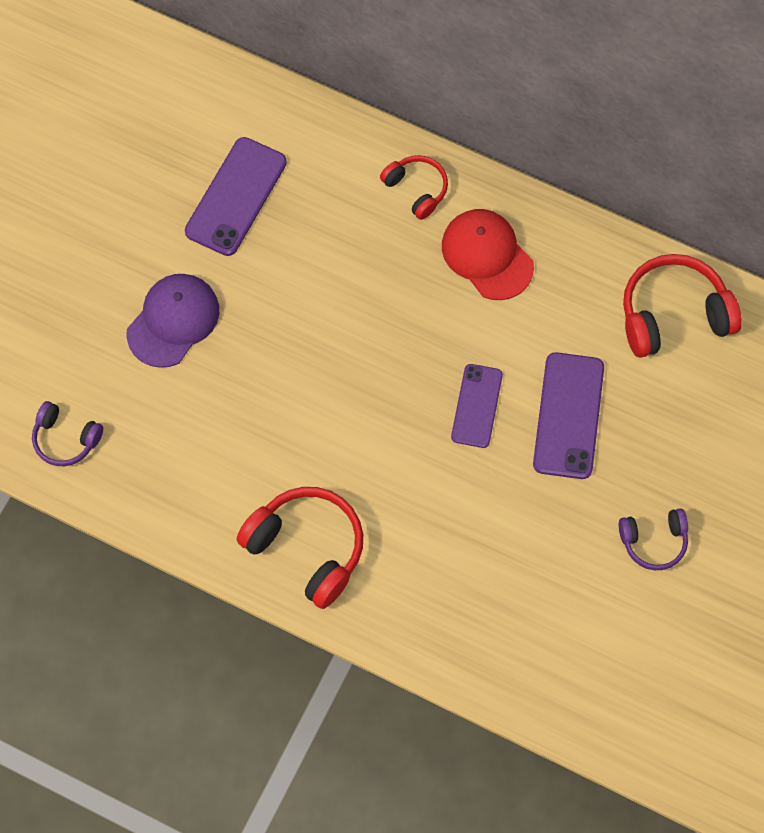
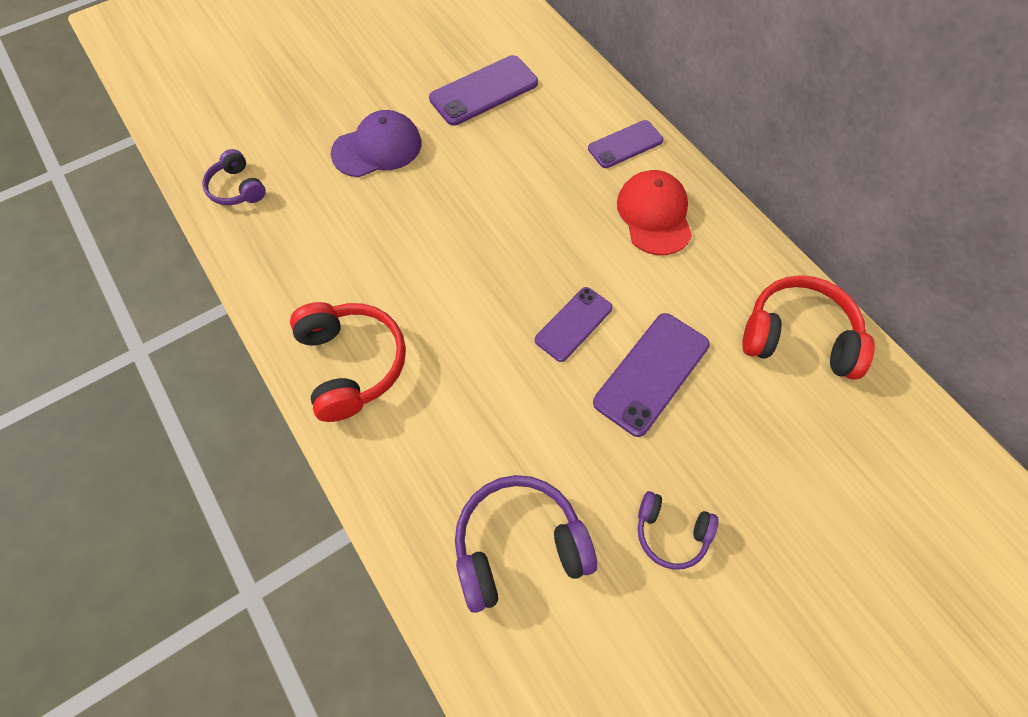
camera: 30 degrees right, 5 degrees down
red headphones [380,155,448,220] -> purple phone [588,120,663,168]
none -> purple headphones [455,475,597,613]

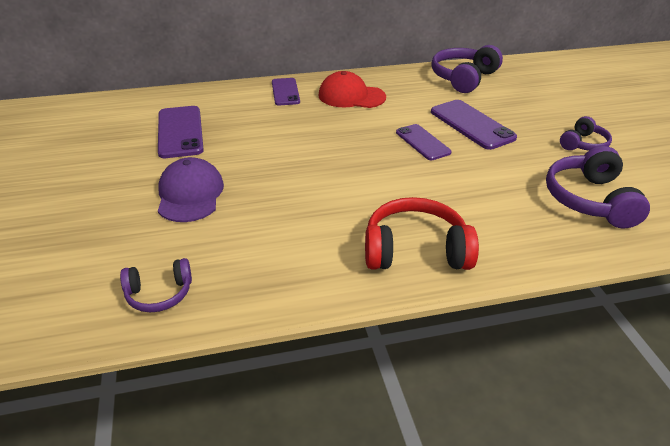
camera: 70 degrees left, 25 degrees down
red headphones [742,275,875,380] -> purple headphones [431,45,503,93]

